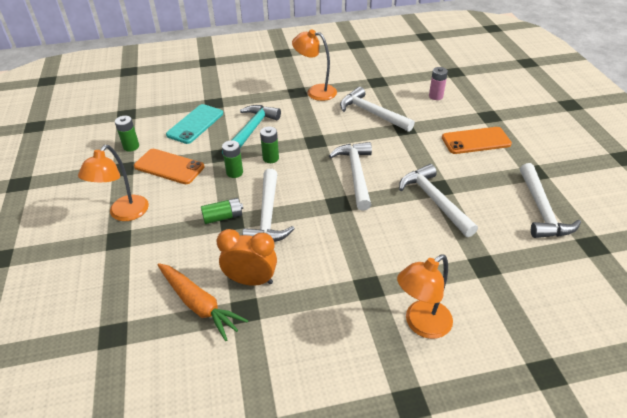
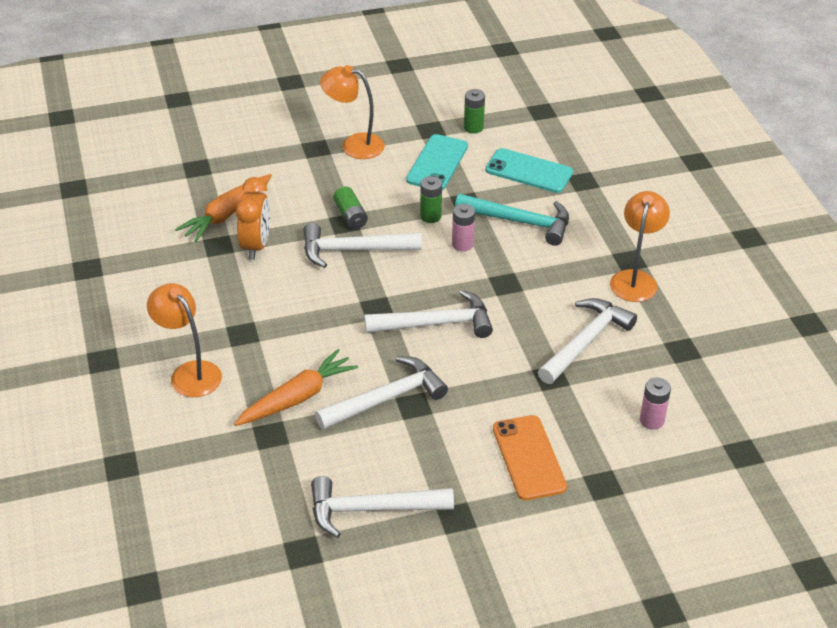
camera: 85 degrees right, 0 degrees up
orange phone [134,149,204,184] -> turquoise phone [406,134,468,190]
green battery [260,127,279,163] -> pink battery [452,204,475,251]
none -> orange carrot [234,349,358,426]

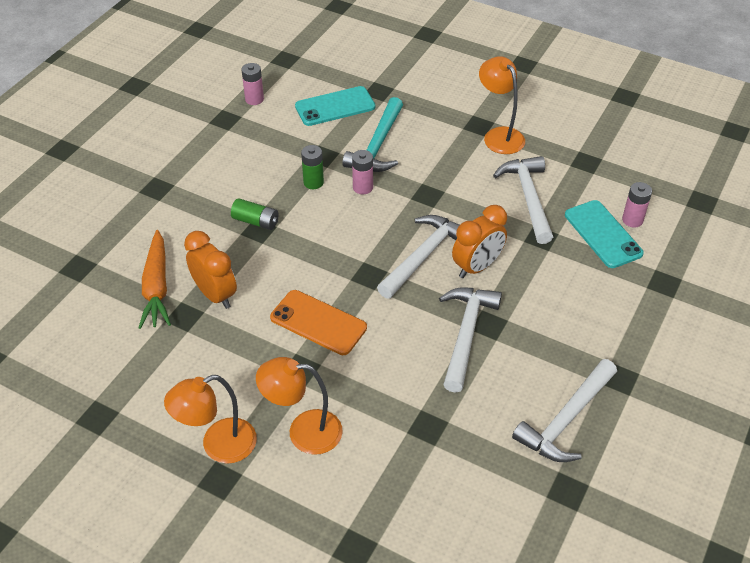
camera: 45 degrees left, 5 degrees up
orange carrot [234,349,358,426] -> none
white hammer [303,223,422,268] -> none
orange lamp [320,65,385,159] -> orange lamp moved to [164,375,257,464]
turquoise phone [406,134,468,190] -> turquoise phone moved to [565,200,644,268]
turquoise hammer [455,194,569,246] -> turquoise hammer turned 135 degrees clockwise [342,97,403,172]
green battery [464,89,485,134] -> pink battery [242,63,264,105]
orange phone [493,415,567,500] -> orange phone moved to [270,290,367,355]
none -> orange clock [452,205,507,278]

